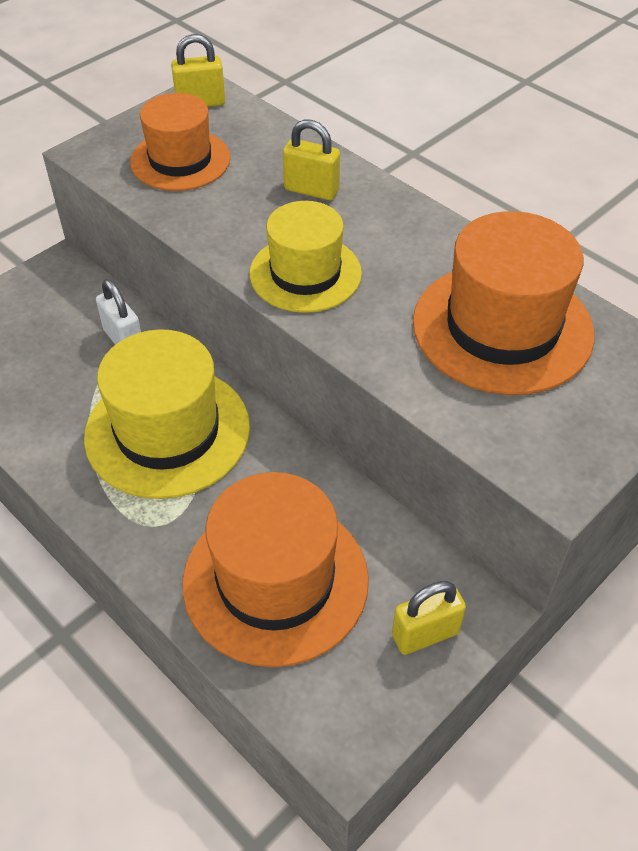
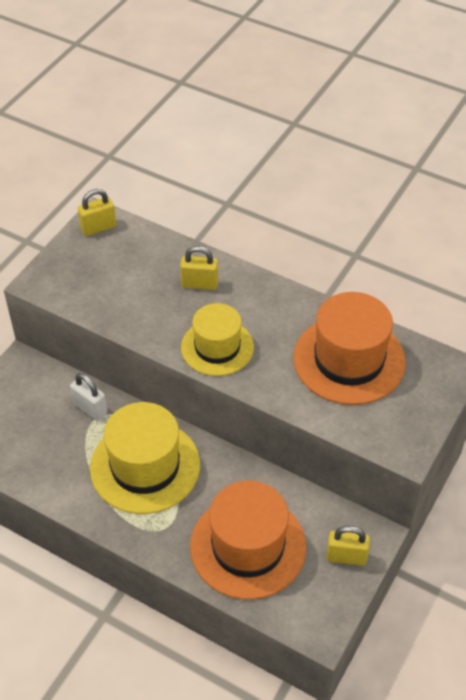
camera: 15 degrees left, 0 degrees up
orange hat [130,93,230,191] -> none
yellow padlock [392,581,466,655] -> yellow padlock turned 45 degrees clockwise [326,526,370,566]

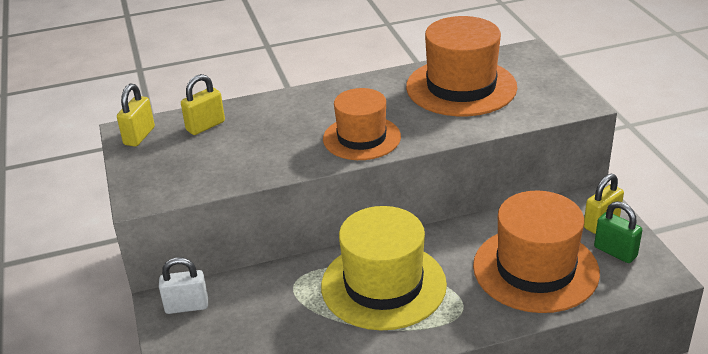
camera: 45 degrees left, 15 degrees down
white padlock [70,373,107,421] -> white padlock moved to [159,257,208,314]
yellow padlock [180,246,218,290] -> yellow padlock moved to [181,74,225,135]
yellow hat [181,303,254,376] -> orange hat [323,88,401,160]
none -> green padlock [594,201,642,263]

